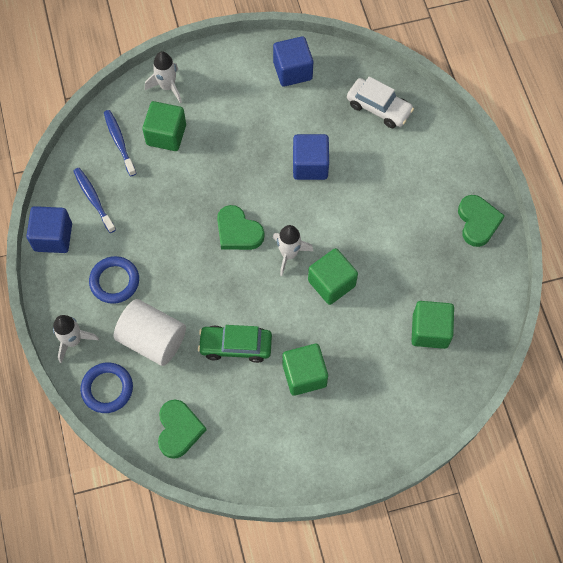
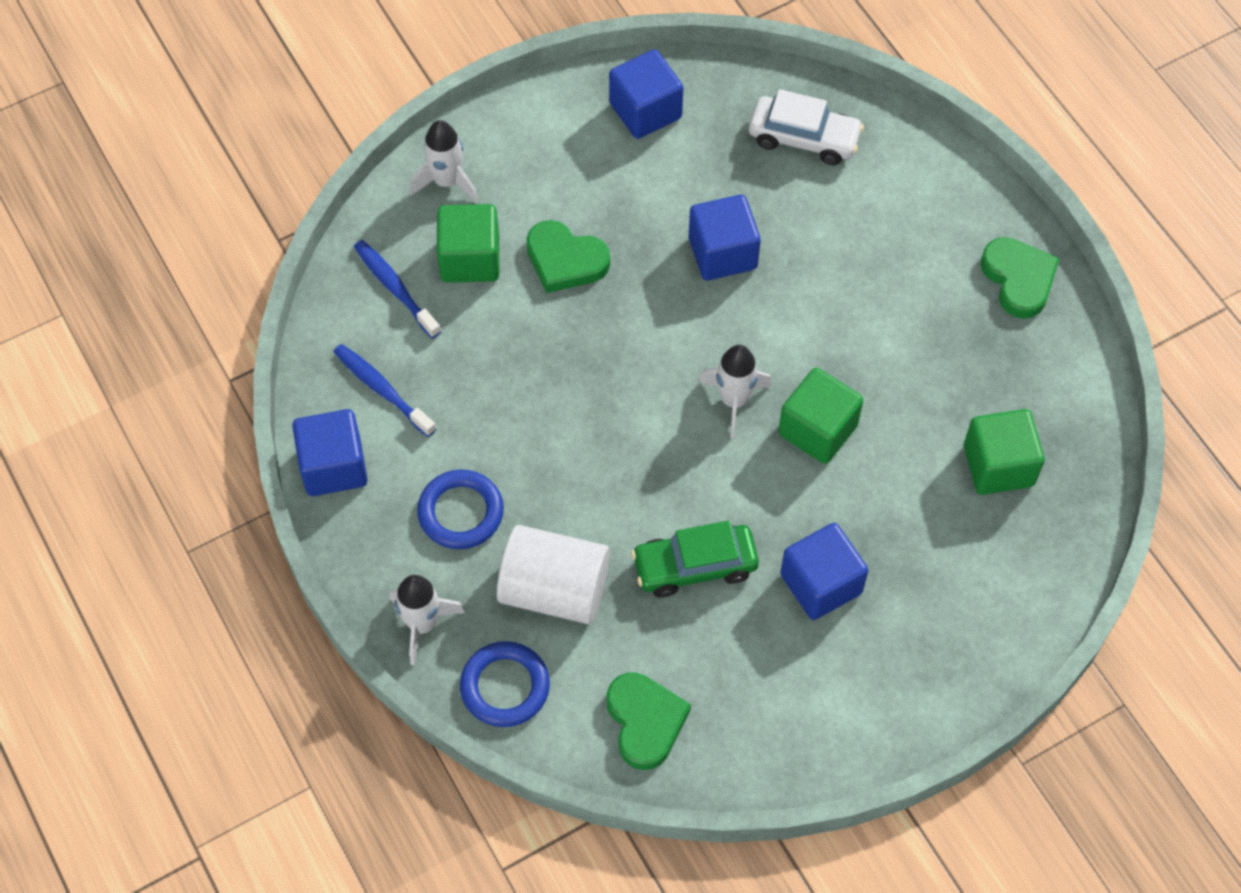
camera: 15 degrees left, 5 degrees down
green heart [217,205,264,250] -> green heart moved to [526,220,610,293]
green cube [283,344,328,396] -> blue cube [780,523,868,620]

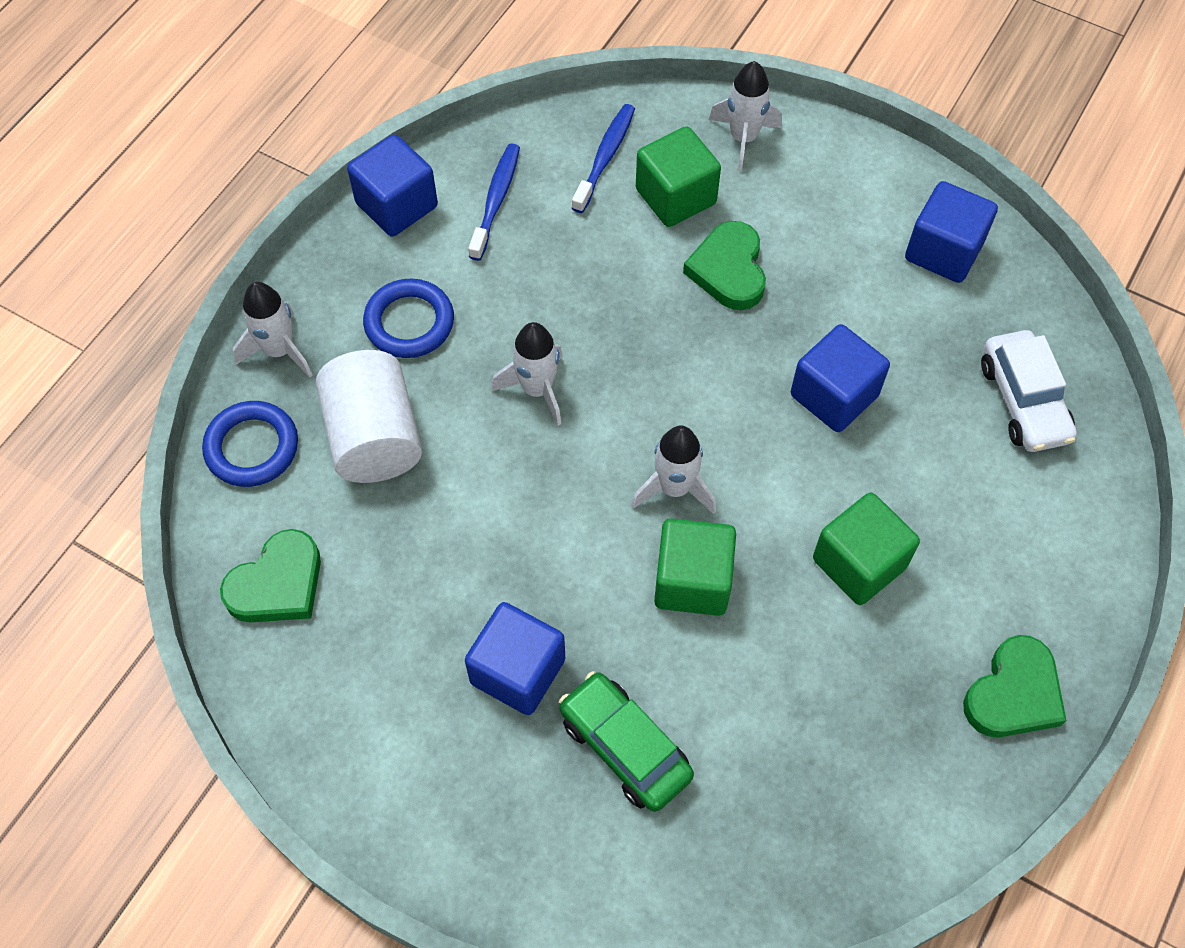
camera: 60 degrees right, 0 degrees up
green car [631,521,759,598] -> green car moved to [559,671,694,812]
green cube [964,409,1045,495] -> green cube moved to [813,493,920,605]
none -> white rocket [491,322,563,425]

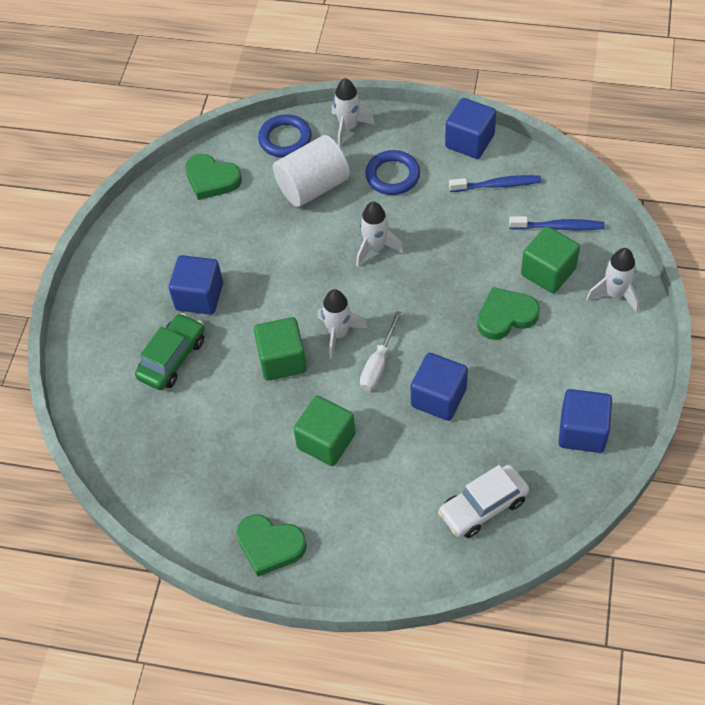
camera: 75 degrees right, 5 degrees down
none -> white screwdriver [360,311,402,391]

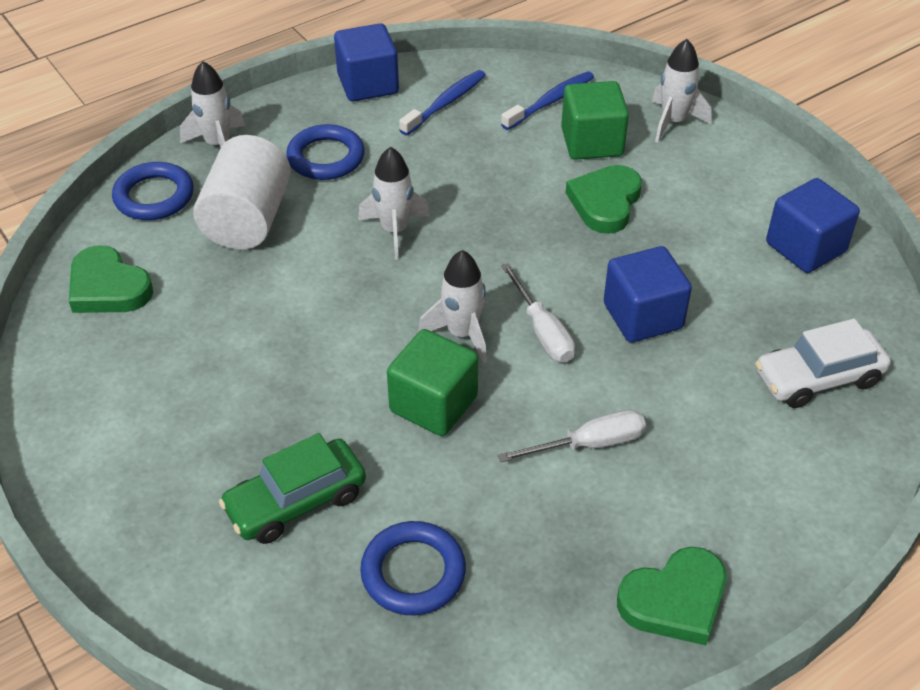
camera: 50 degrees left, 10 degrees down
green car [135,313,204,390] -> green car turned 105 degrees counterclockwise [219,433,366,544]
blue cube [169,255,223,315] -> none
green heart [185,154,242,200] -> green heart turned 60 degrees clockwise [69,245,153,313]
green cube [293,396,355,466] -> white screwdriver [498,410,646,462]
white car [438,465,529,538] -> white car turned 60 degrees clockwise [755,318,891,408]
none -> blue ring [360,521,466,615]

